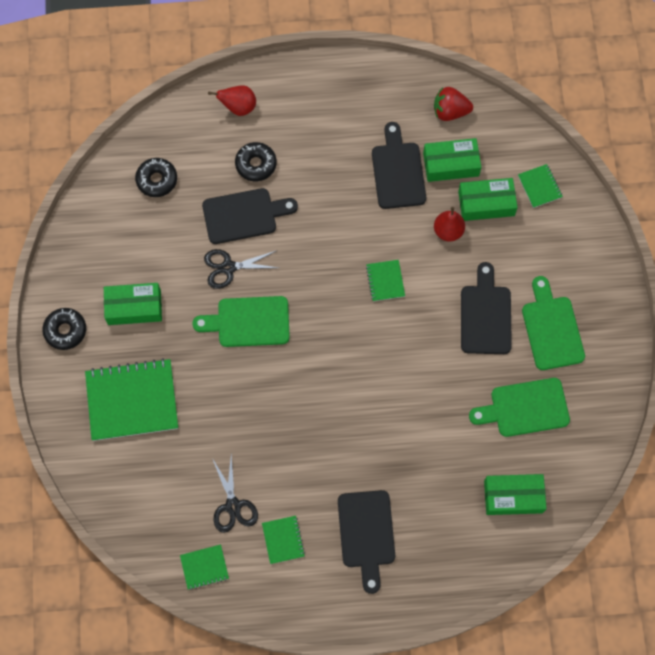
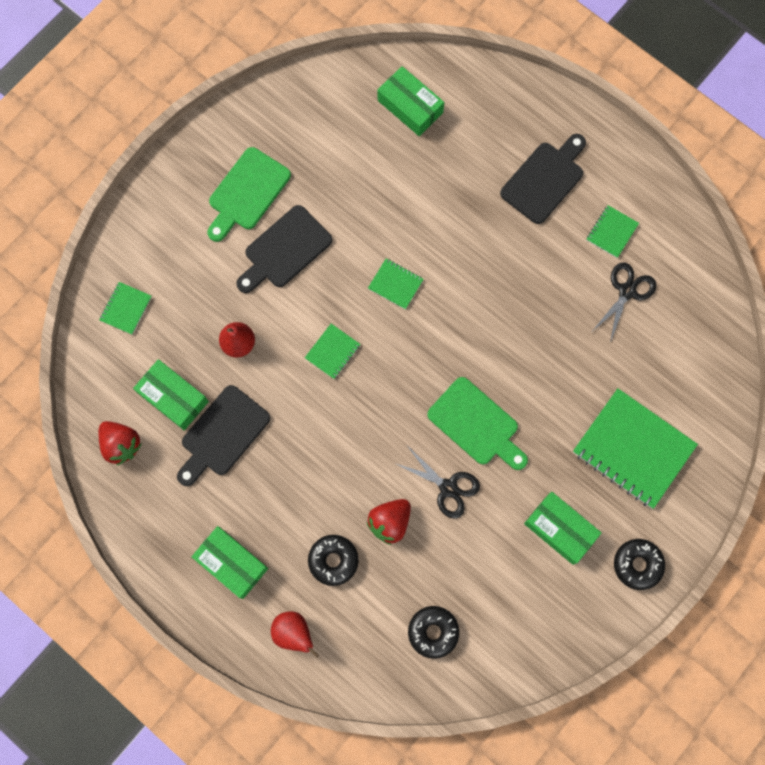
camera: 135 degrees left, 5 degrees up
green notebook [180,544,229,590] -> green notebook moved to [368,258,424,310]
black cutting board [202,188,298,244] -> red strawberry [366,499,411,545]
green box [458,178,518,221] -> green box moved to [192,526,268,599]
green cutting board [469,378,570,437] -> none

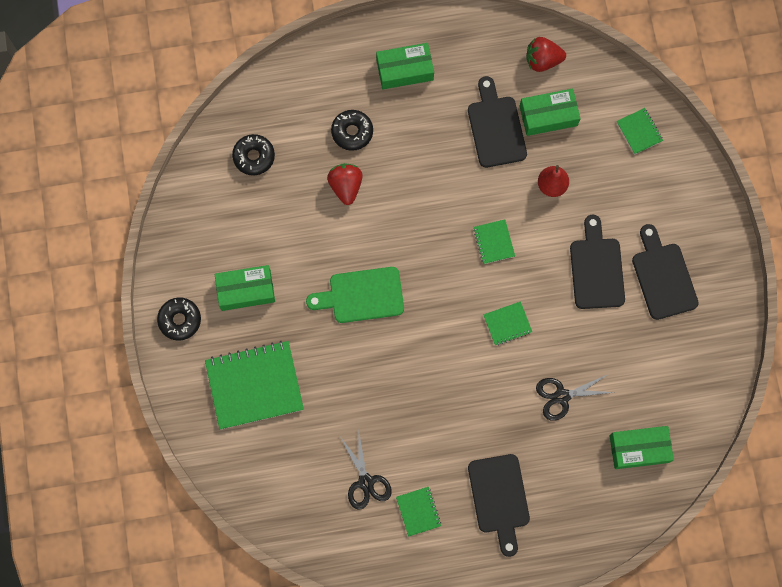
camera: 130 degrees right, 0 degrees up
green cutting board [207,147,291,242] -> black cutting board [632,224,699,320]
red pear [271,611,319,658] -> none
black scissors [394,446,480,519] -> black scissors moved to [536,375,616,421]

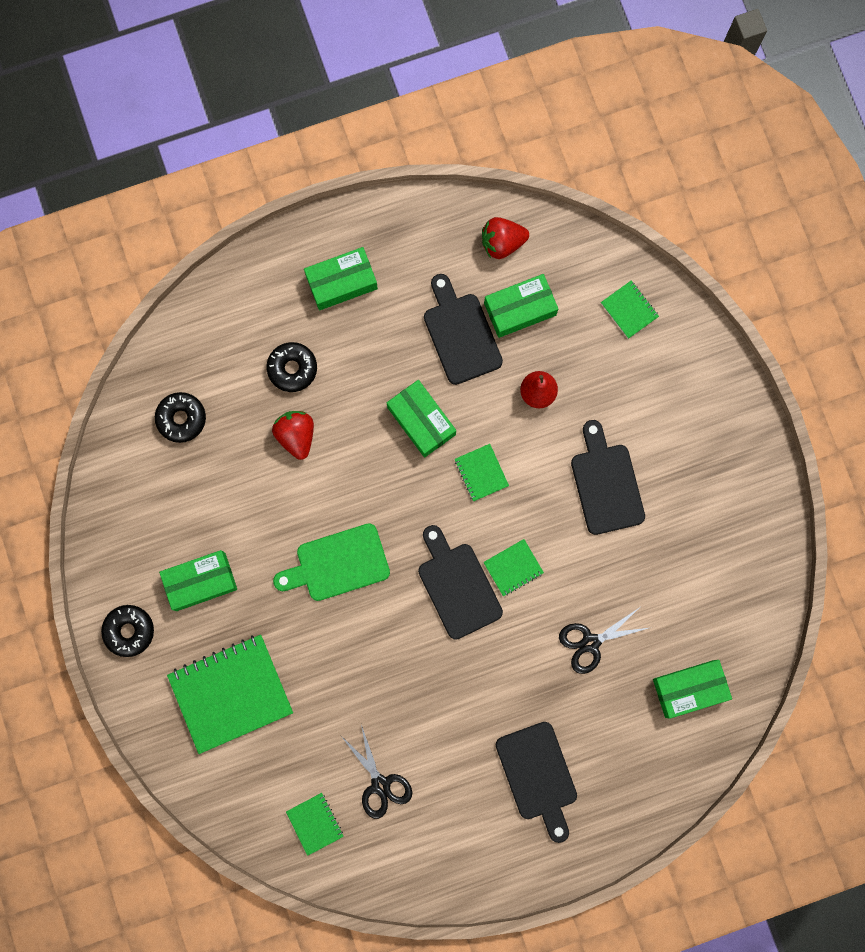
camera: 10 degrees left, 5 degrees up
green notebook [396,487,441,537] -> green notebook moved to [286,793,344,856]
black cutting board [632,224,699,320] -> black cutting board moved to [418,525,503,640]
none -> green box [387,380,456,458]

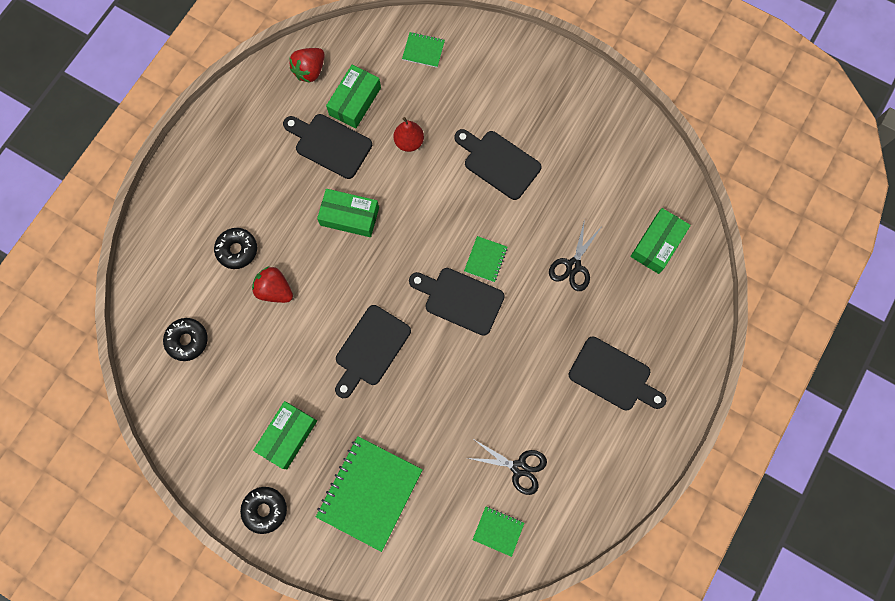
camera: 40 degrees left, 5 degrees down
green cutting board [273,523,390,601] -> black cutting board [335,305,411,398]
green box [304,247,378,311] -> none
green notebook [455,444,509,501] -> none

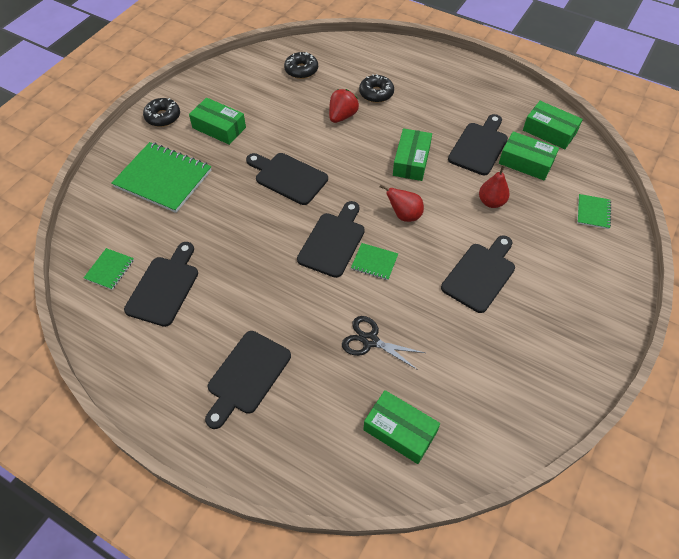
camera: 90 degrees right, 20 degrees down
red strawberry [289,48,325,83] -> green box [523,101,583,149]
black scissors [467,440,547,495] -> black cutting board [124,242,198,327]
none -> red pear [380,185,424,222]

